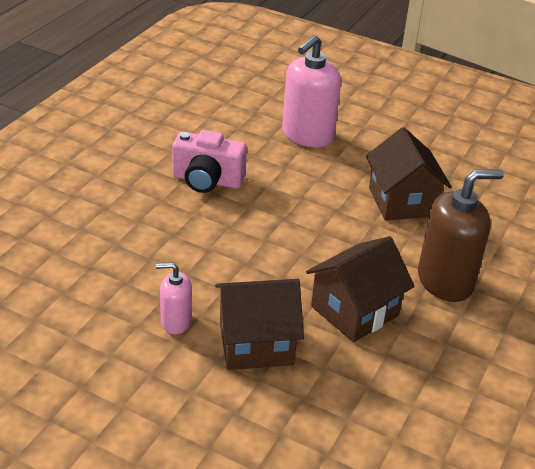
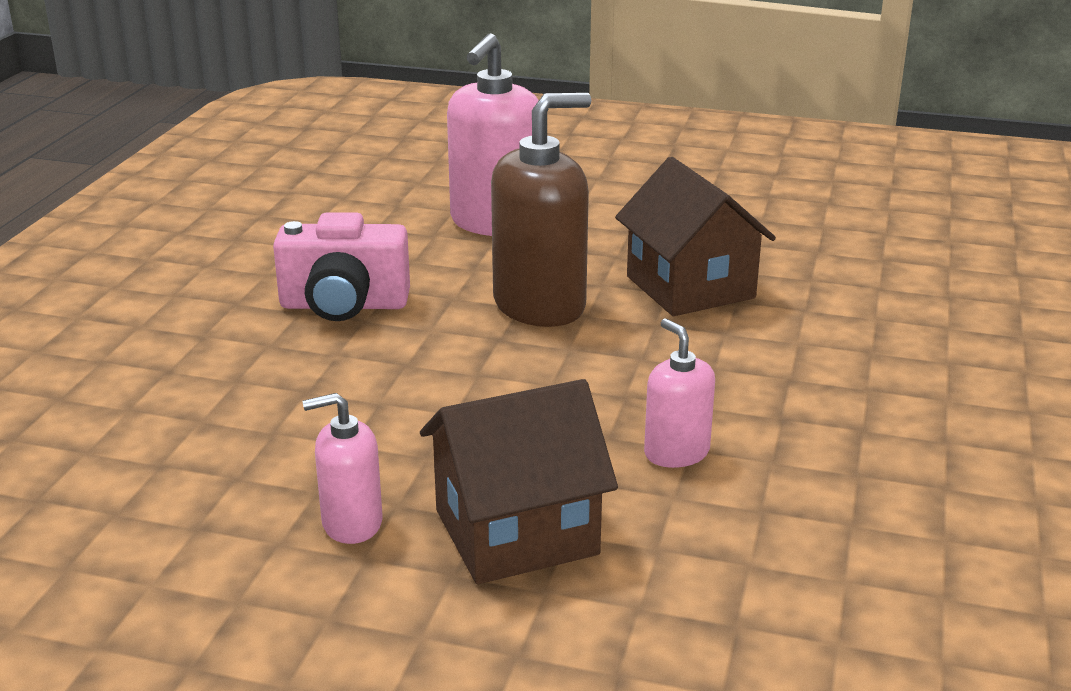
camera: 10 degrees left, 10 degrees down
brown house [306,236,415,342] -> pink soap dispenser [644,319,715,468]
brown soap dispenser [418,169,504,302] -> brown soap dispenser moved to [491,93,591,327]

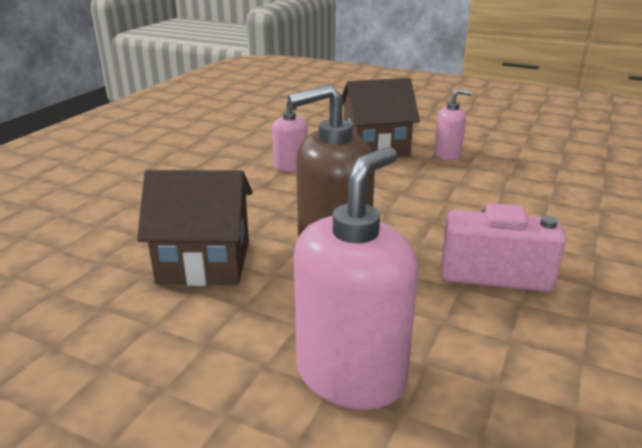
camera: 170 degrees left, 0 degrees up
brown house [615,157,776,316] -> brown house turned 75 degrees counterclockwise [137,170,252,286]

